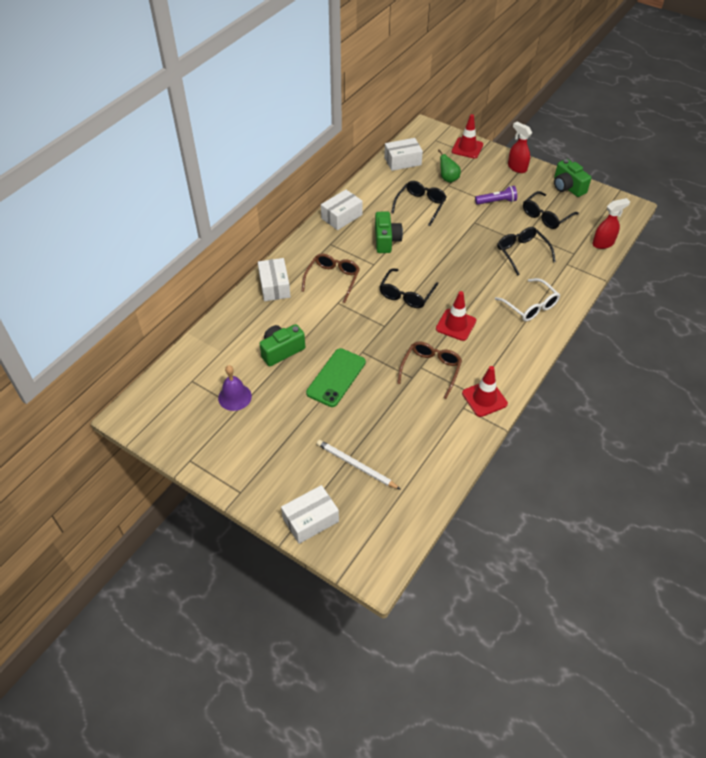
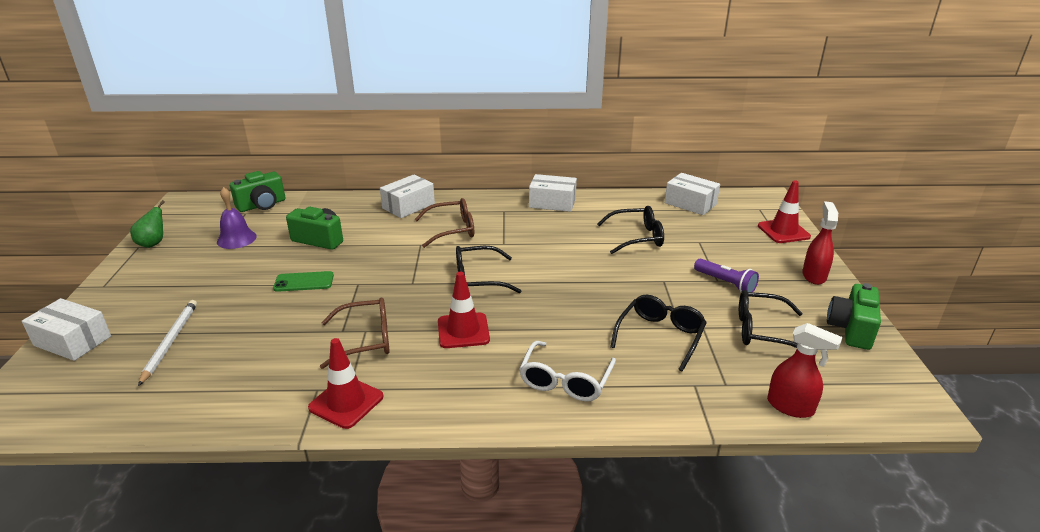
camera: 55 degrees right, 20 degrees down
green phone [306,348,366,407] -> green phone [273,271,334,292], size x0.64
green camera [375,211,403,253] -> green camera moved to [230,171,285,212]
green pear [438,149,461,183] -> green pear moved to [130,200,165,248]

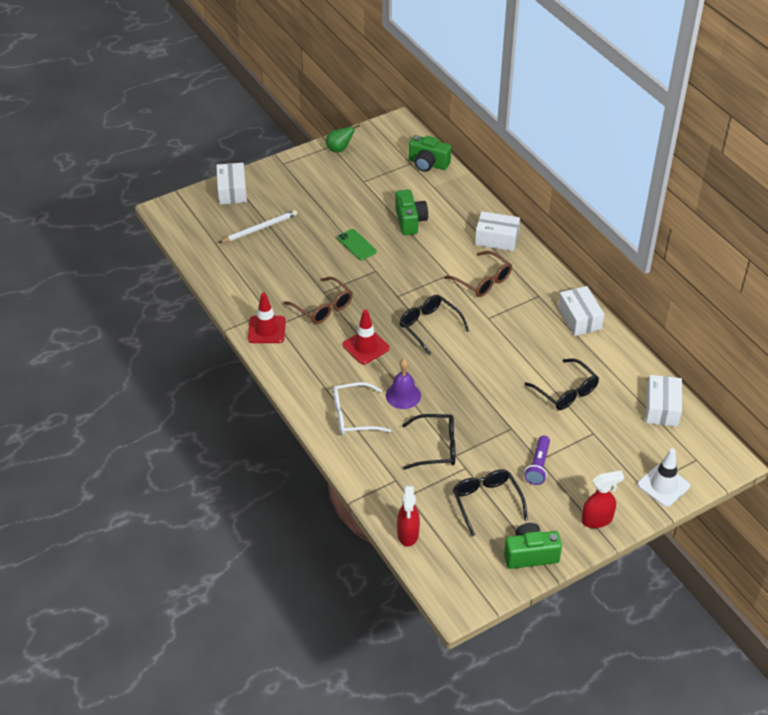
camera: 60 degrees right, 15 degrees up
purple bell [217,187,257,249] -> purple bell moved to [386,359,421,409]
red traffic cone [758,180,811,243] -> white traffic cone [638,448,690,507]

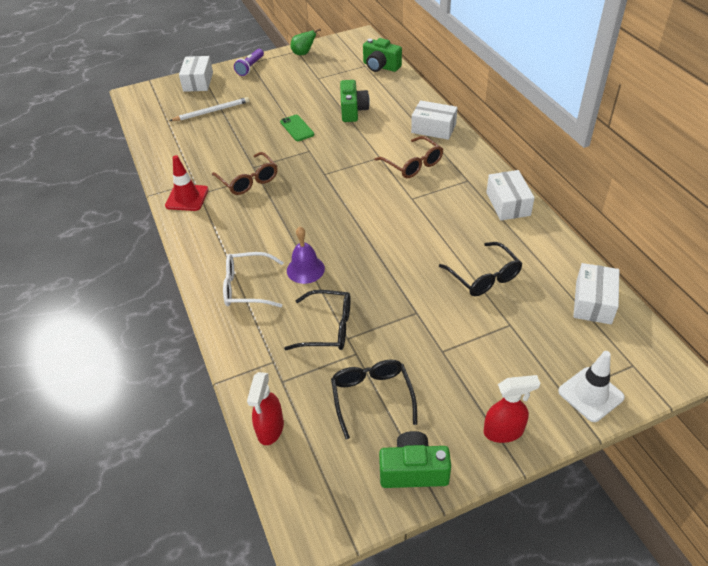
camera: 10 degrees right, 0 degrees up
red traffic cone [342,309,390,364] -> none
black glasses [400,295,469,355] -> none
purple flashlight [524,436,550,485] -> purple flashlight moved to [234,49,264,76]

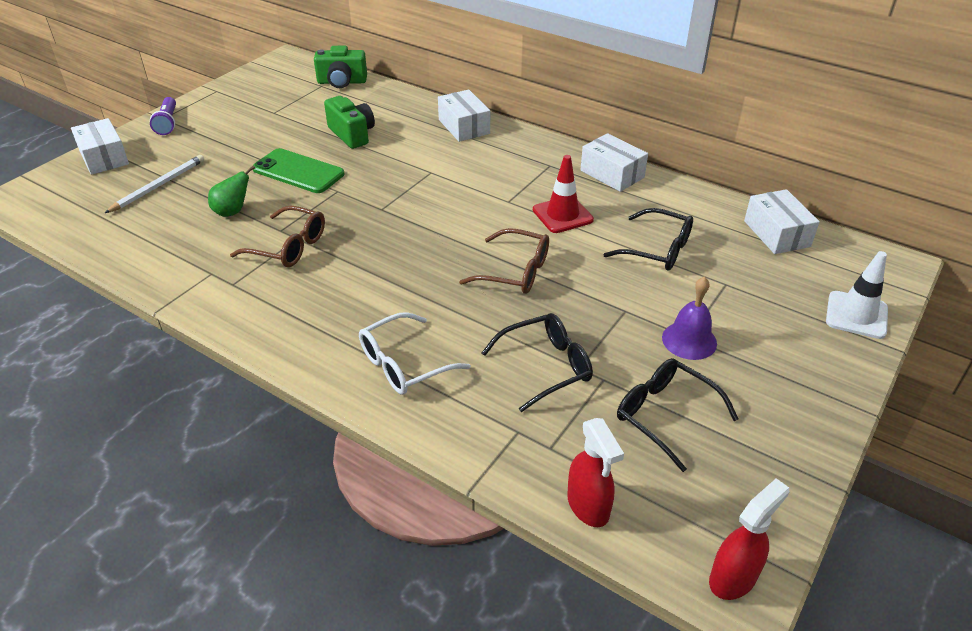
camera: 35 degrees left, 5 degrees down
red traffic cone [165,155,209,211] -> red traffic cone moved to [533,155,594,233]
green phone [280,115,314,141] -> green phone [253,148,345,193], size x1.55
purple bell [287,227,325,284] -> purple bell moved to [662,276,717,360]
green pear [291,29,321,55] -> green pear moved to [208,165,255,217]
brown glasses [375,136,443,178] -> brown glasses moved to [459,228,549,294]
green camera [379,431,451,488] -> none
white box [411,100,458,140] -> white box turned 75 degrees clockwise [438,90,490,142]
red spray bottle [484,375,540,443] -> red spray bottle moved to [709,478,789,600]

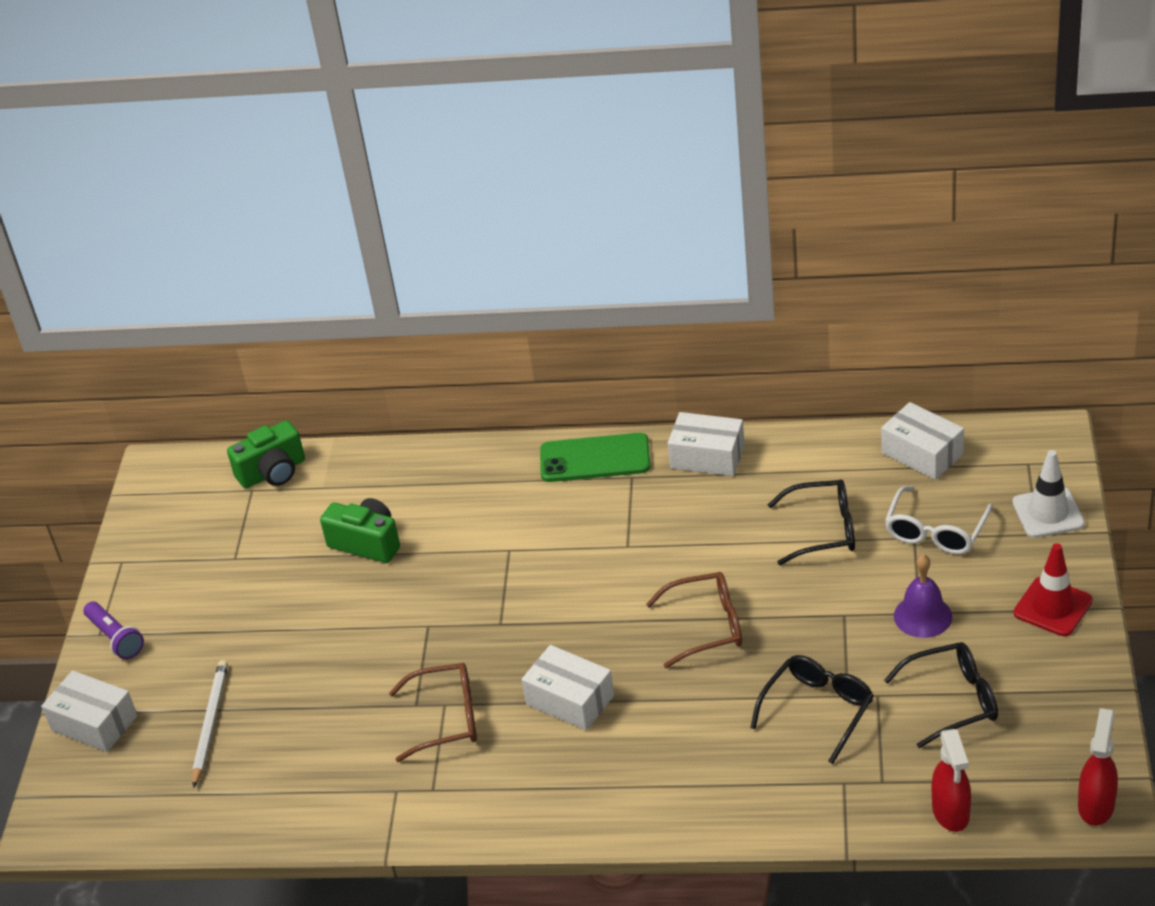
camera: 25 degrees left, 0 degrees up
green pear [208,165,255,217] -> none
green phone [253,148,345,193] -> green phone moved to [540,433,650,482]
white glasses [359,312,471,395] -> white glasses moved to [885,486,993,554]
white box [438,90,490,142] -> white box moved to [522,645,614,731]
red traffic cone [533,155,594,233] -> red traffic cone moved to [1014,543,1093,636]
red spray bottle [567,418,624,527] -> red spray bottle turned 45 degrees clockwise [932,729,971,832]
black glasses [617,358,738,472] -> black glasses turned 150 degrees clockwise [884,642,998,748]

